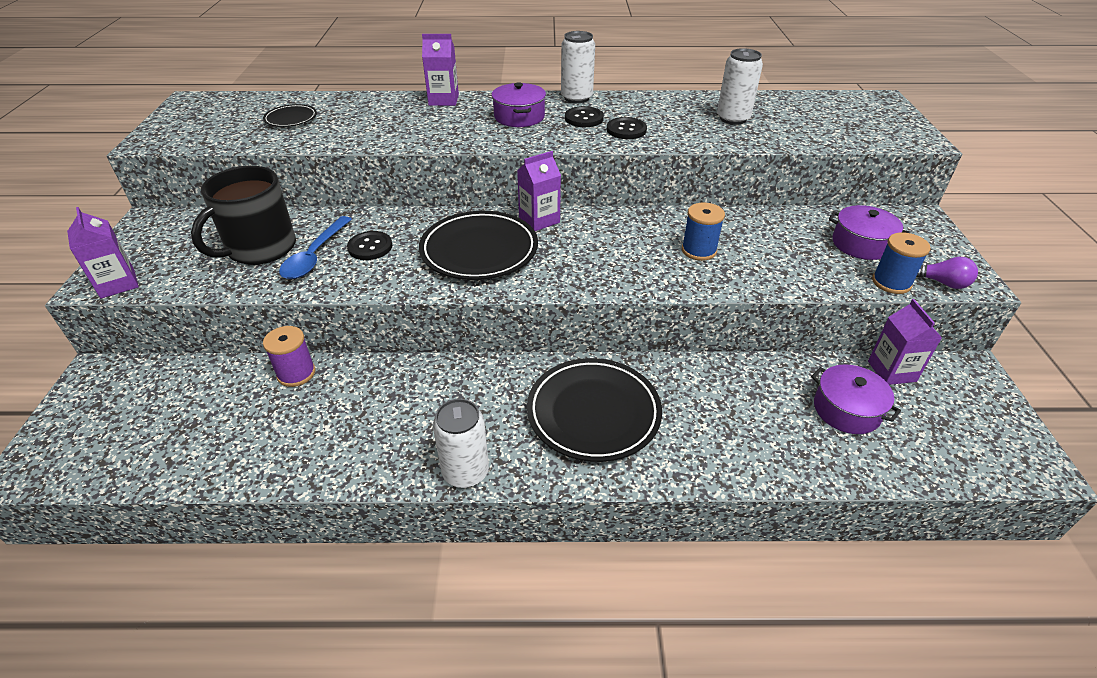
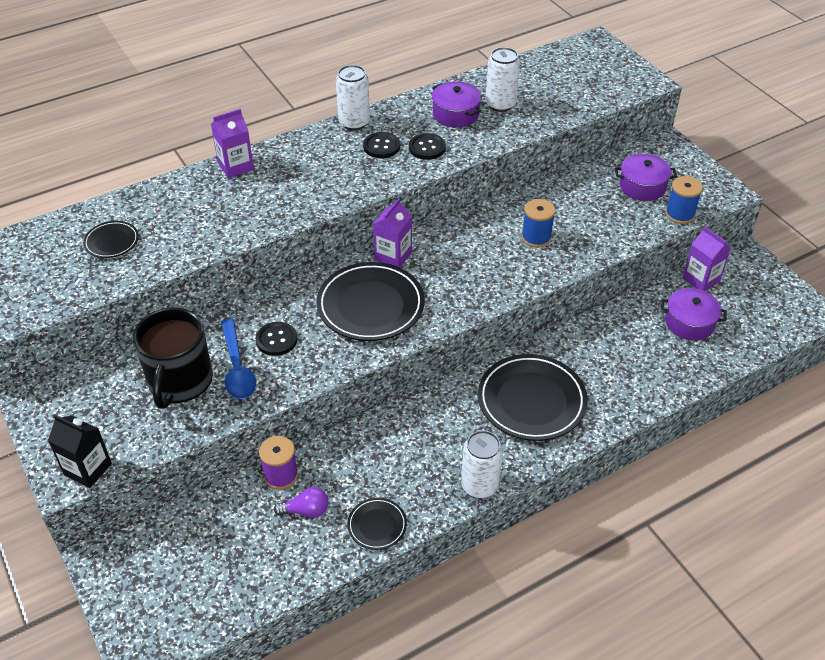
camera: 30 degrees left, 5 degrees up
purple carton [67,207,139,299] -> black carton [48,415,112,488]
purple pot [492,82,546,127] -> purple pot moved to [432,81,482,127]
purple light bulb [916,257,978,289] -> purple light bulb moved to [274,487,329,518]
none -> black plate [347,498,407,550]

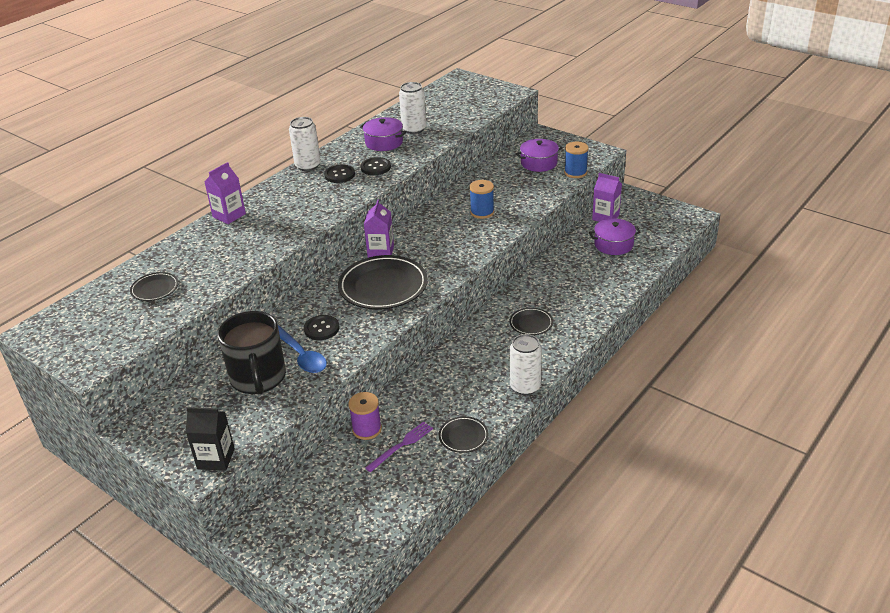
camera: 20 degrees left, 10 degrees down
purple light bulb [274,487,329,518] -> purple fork [365,421,433,472]
black plate [478,354,587,441] -> black plate [510,308,553,335], size x0.49

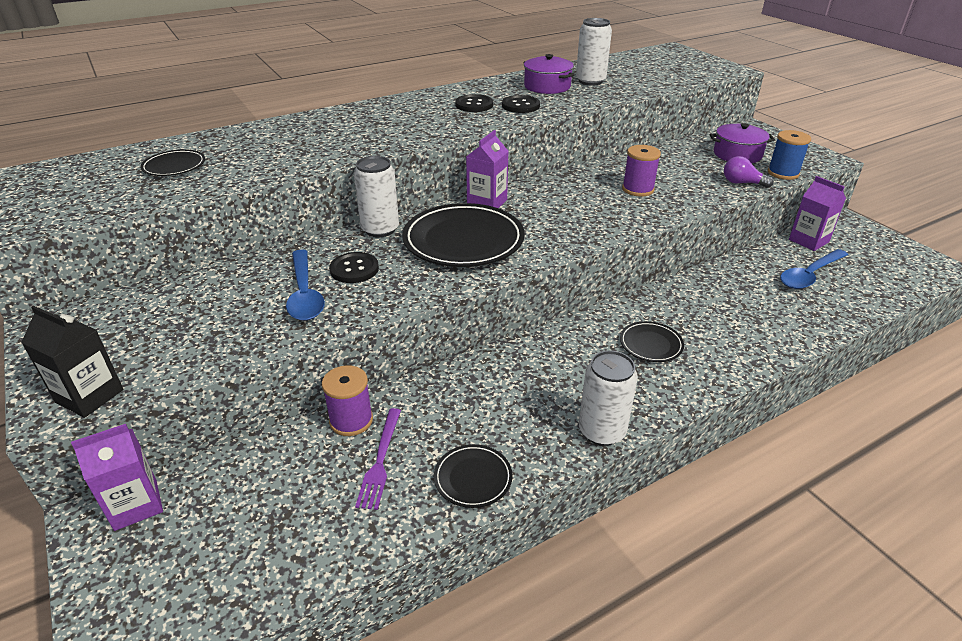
camera: 20 degrees right, 0 degrees up
purple carton [204,162,246,224] -> purple carton moved to [71,424,163,531]
black mug [217,311,286,395] -> none
white can [289,117,321,171] -> white can moved to [354,156,399,237]
purple fork [365,421,433,472] -> purple fork turned 120 degrees clockwise [355,408,401,510]
blue spool [469,180,494,219] -> purple spool [622,145,661,197]
purple pot [589,218,641,255] -> blue spoon [780,249,848,289]
none -> purple light bulb [724,156,774,188]

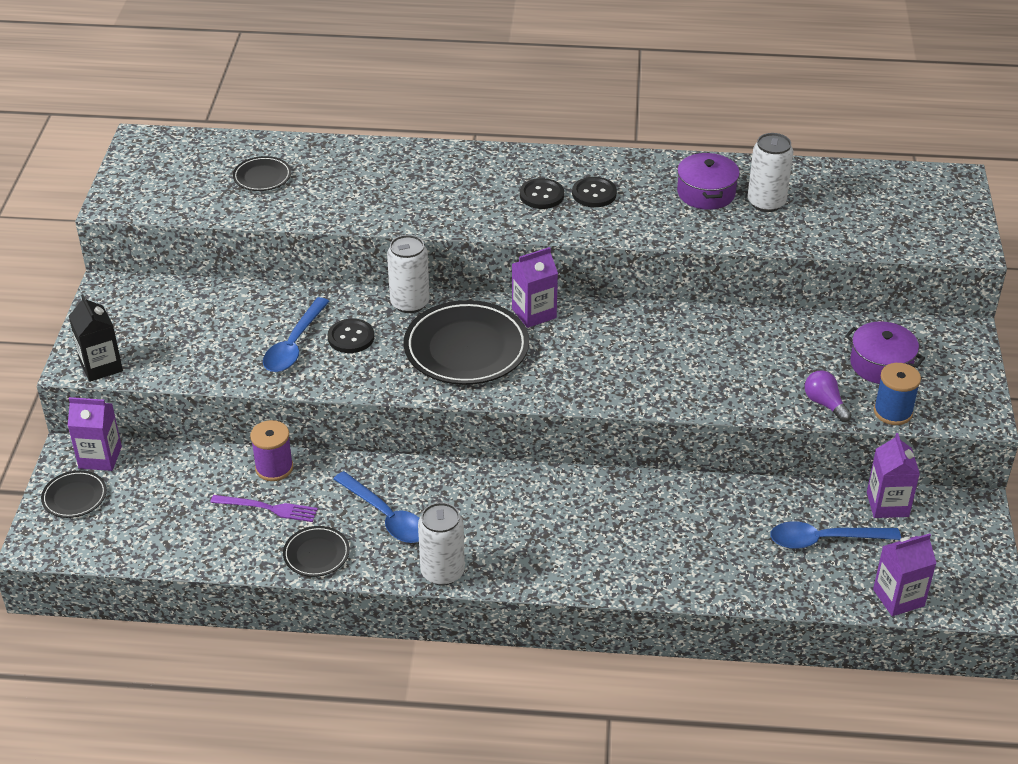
camera: 35 degrees right, 5 degrees up
purple fork [355,408,401,510] -> purple fork turned 120 degrees counterclockwise [210,495,318,522]
black button [502,95,540,113] -> black button moved to [520,178,564,209]
black plate [620,321,684,362] -> black plate moved to [41,470,107,518]
purple spool [622,145,661,197] -> none
none -> blue spoon [333,471,420,543]
none -> purple carton [873,533,936,616]

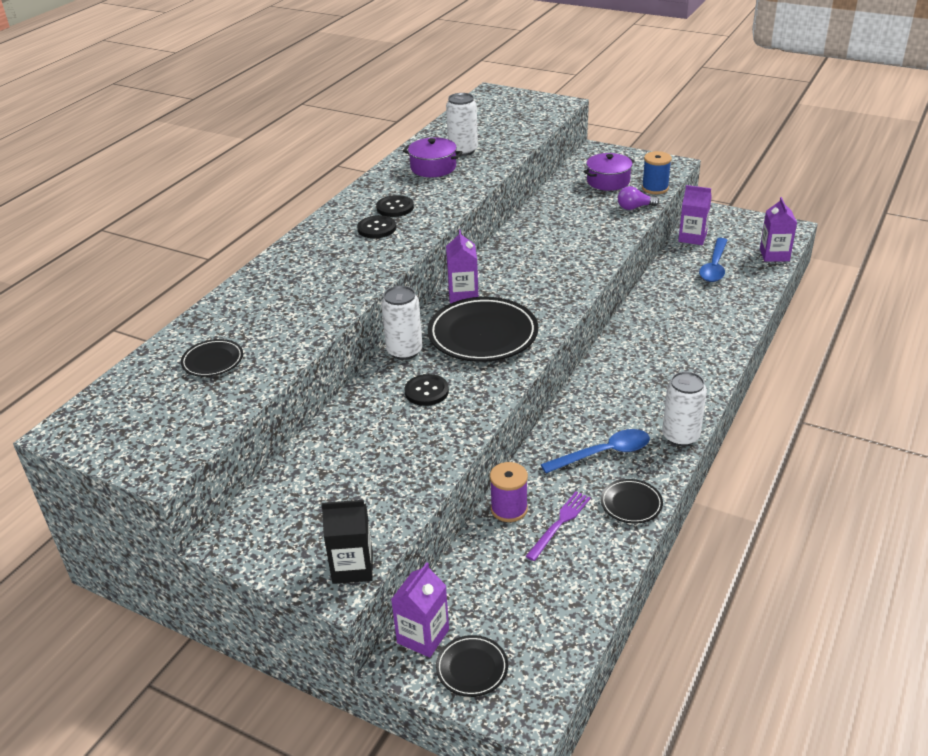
camera: 65 degrees left, 5 degrees down
blue spoon [263,297,330,372] -> none

